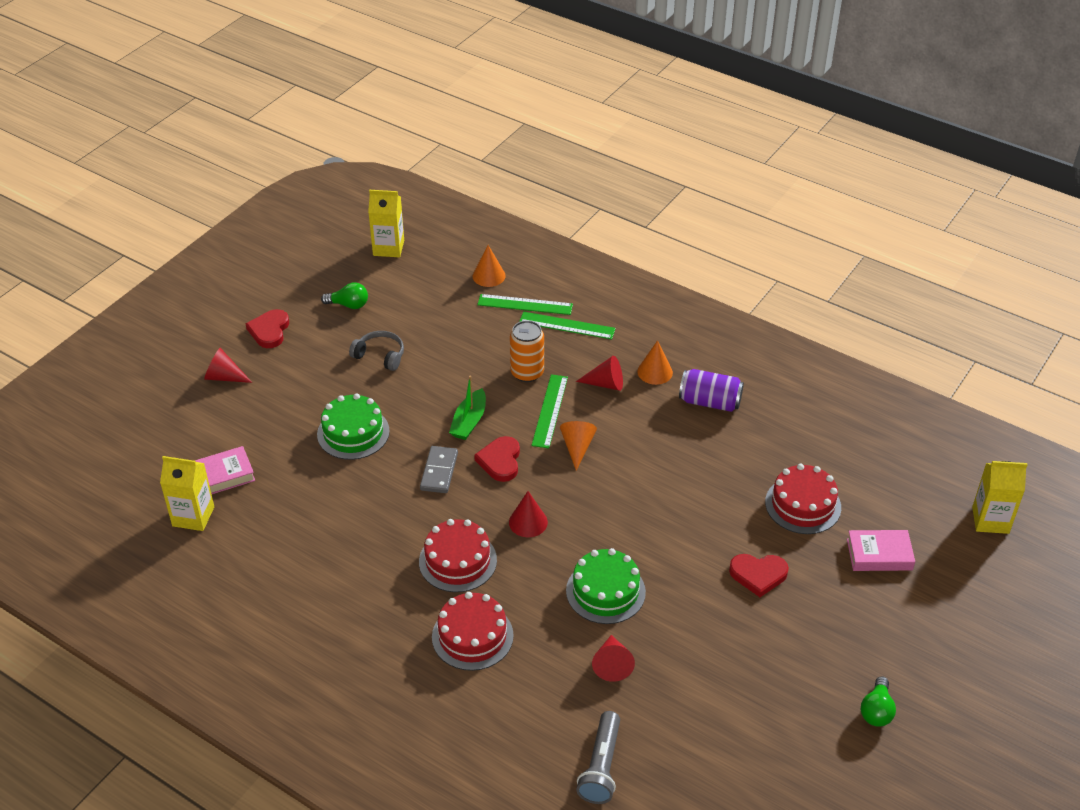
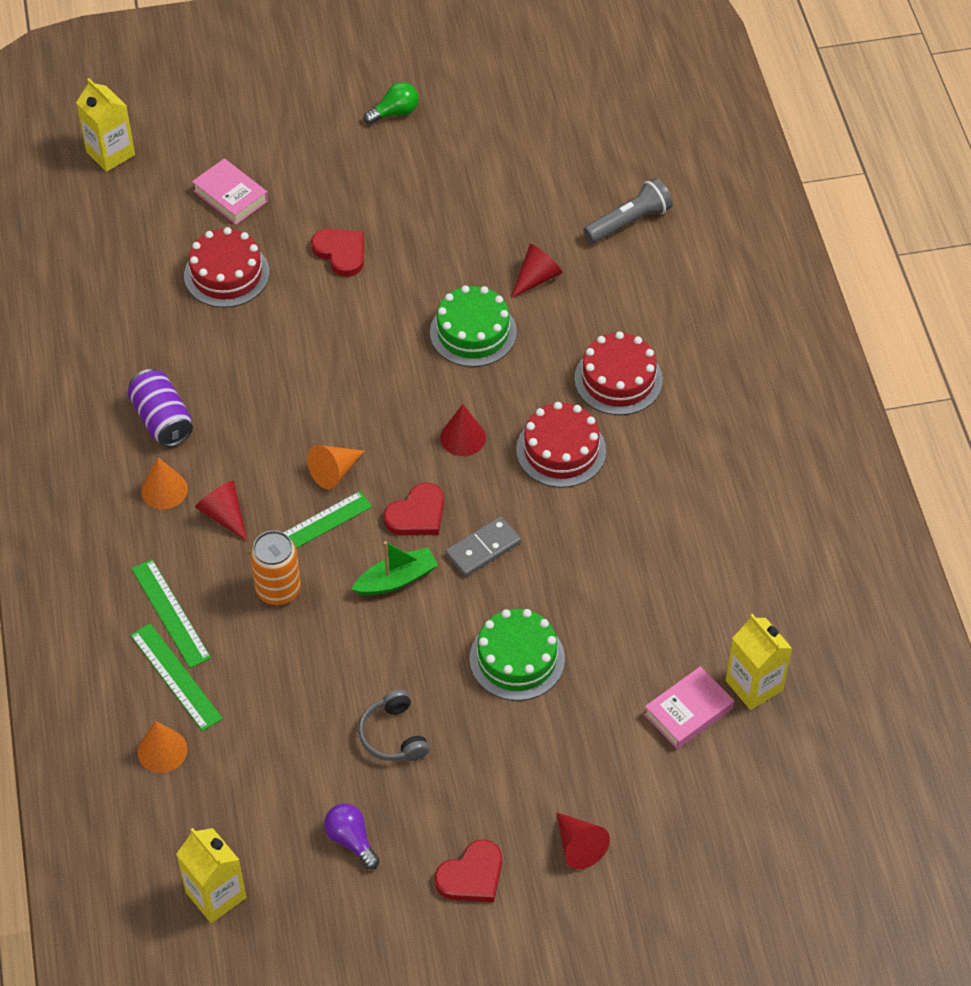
camera: 135 degrees left, 10 degrees up
pink book [195,446,255,494] -> pink book turned 60 degrees counterclockwise [644,666,734,749]
green light bulb [321,282,368,309] -> purple light bulb [324,803,380,869]

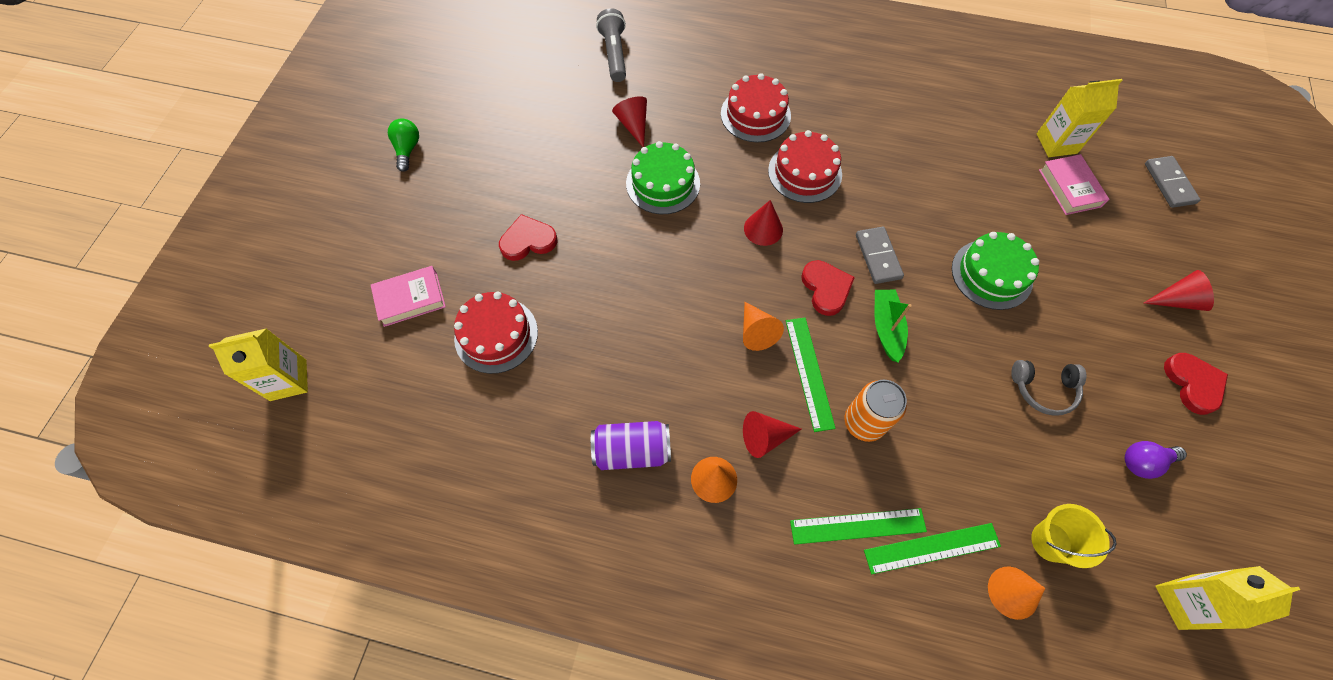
camera: 65 degrees left, 10 degrees up
none -> yellow bucket [1031,504,1116,568]
none -> grey domino [1145,156,1200,208]

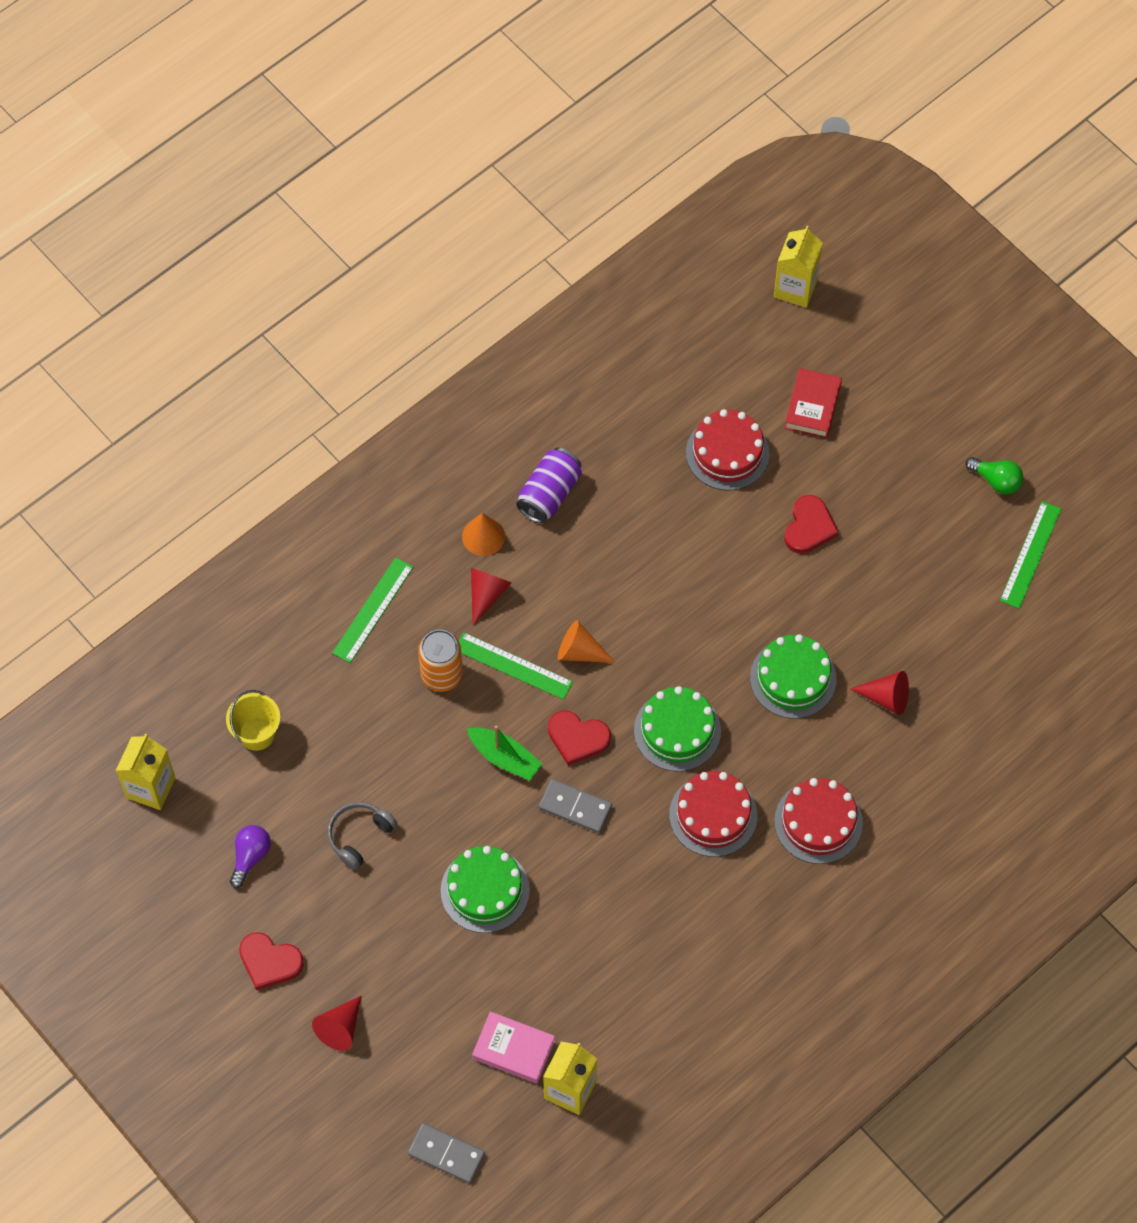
camera: 125 degrees right, 0 degrees up
pink book [371,266,446,327] -> red book [784,368,842,438]
grey flashlight [596,8,626,82] -> none
red cone [744,200,783,246] -> green cake [634,686,721,772]
green ruler [864,523,1001,574] -> green ruler moved to [1000,501,1061,609]
orange cone [988,567,1045,620] -> none

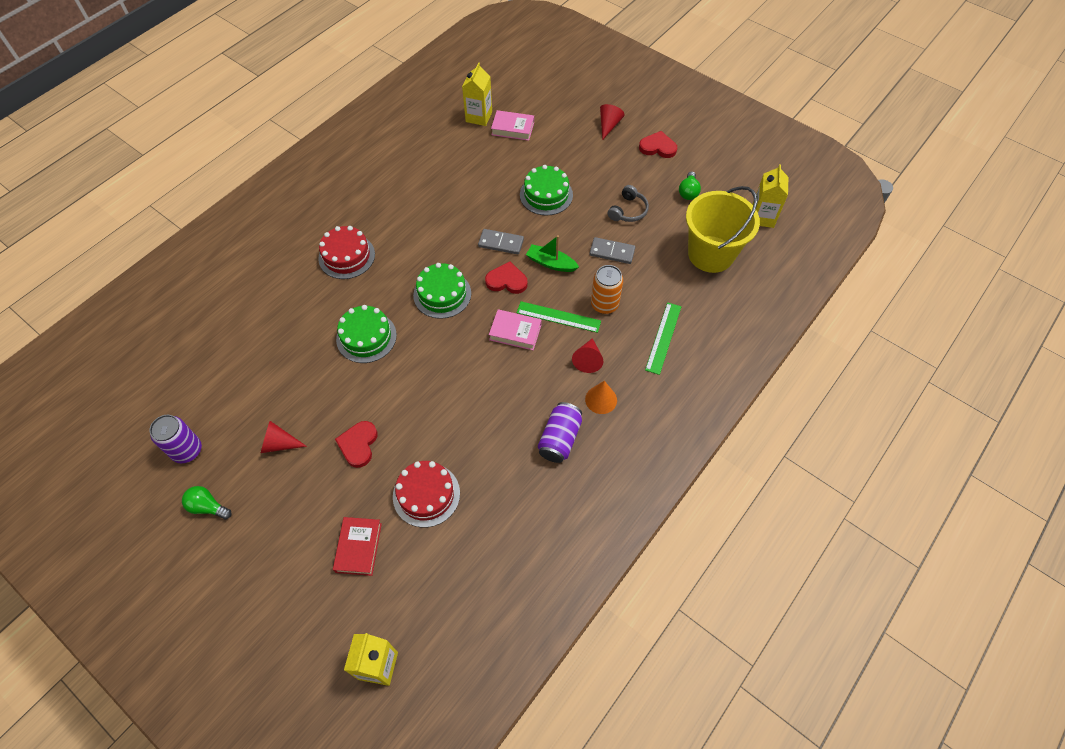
camera: 170 degrees right, 5 degrees down
yellow bucket [226,690,280,751] -> yellow bucket [686,186,760,273], size x1.99
purple light bulb [230,825,271,888] -> green light bulb [679,171,701,200]
grey domino [408,1123,485,1183] -> grey domino moved to [589,237,635,264]
orange cone [558,620,616,663] -> pink book [489,309,542,350]
red cake [669,771,757,857] -> none
red cone [850,671,909,715] -> red cone moved to [261,421,307,453]
green ruler [1000,501,1061,609] -> purple can [149,415,202,463]

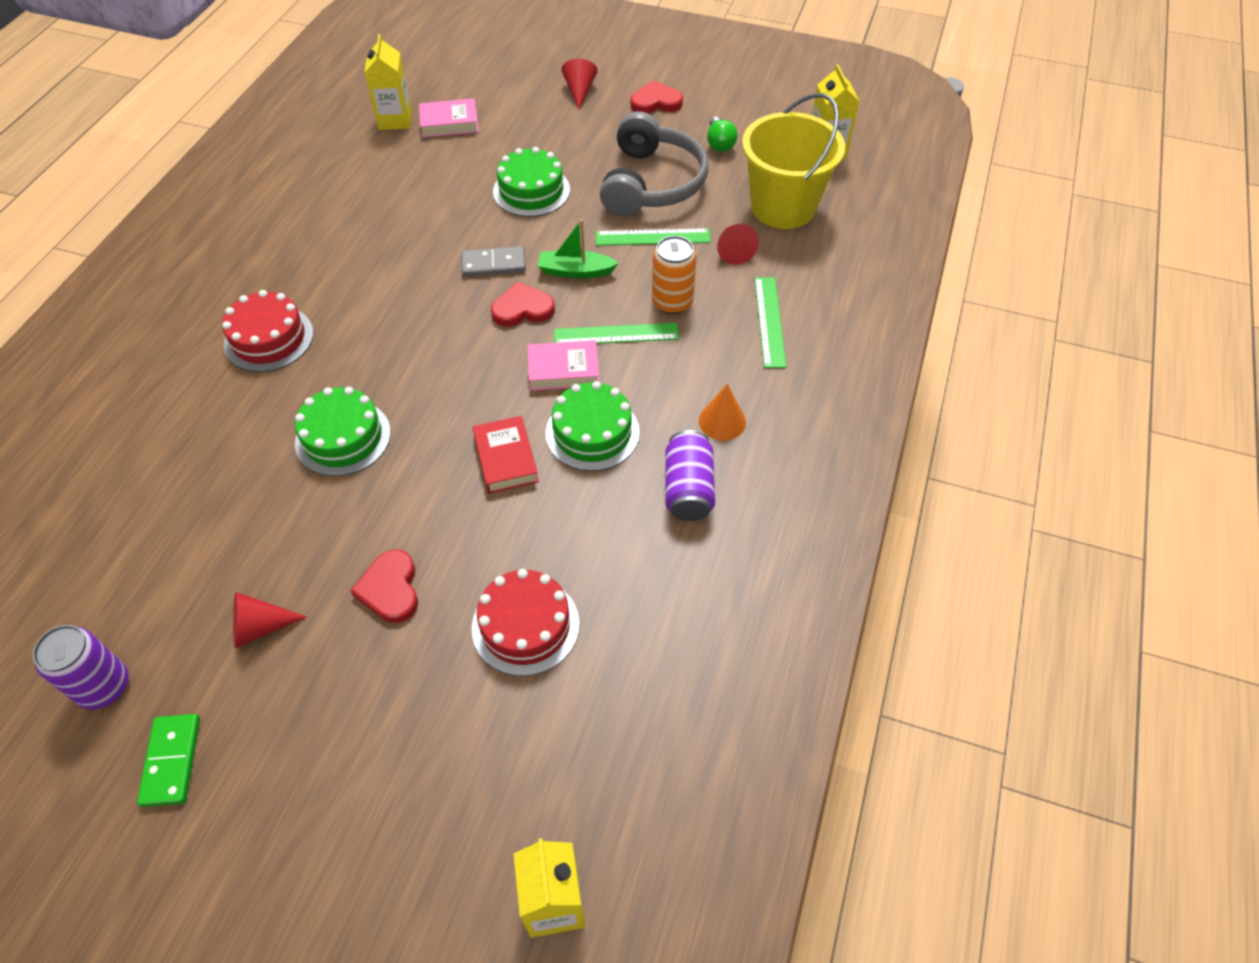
camera: 20 degrees left, 5 degrees down
green light bulb [182,486,232,519] -> green domino [137,714,200,807]
red book [333,517,382,576] -> red book moved to [473,416,539,494]
green cake [413,263,471,319] -> green cake moved to [546,381,640,471]
red cone [572,338,603,373] -> red cone moved to [717,224,759,265]
grey domino [589,237,635,264] -> green ruler [596,228,711,246]
grey headphones [608,185,649,222] -> grey headphones [600,111,708,216], size x2.02

